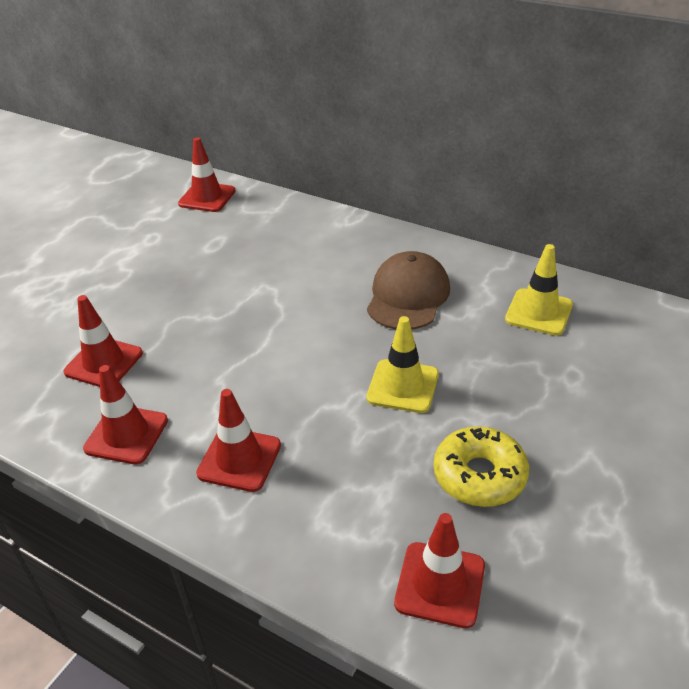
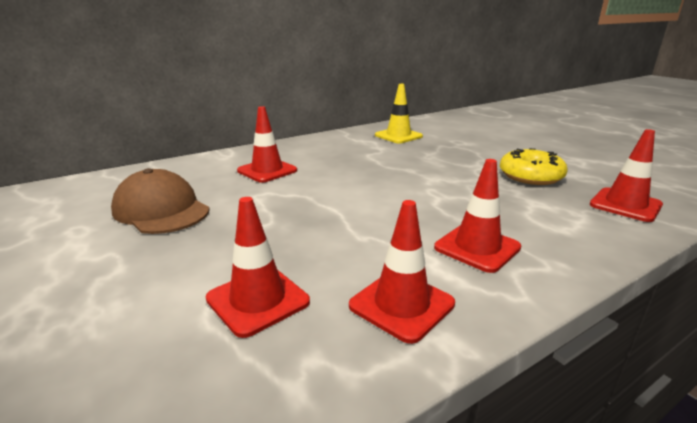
camera: 65 degrees left, 15 degrees down
red traffic cone [178,137,236,212] -> red traffic cone moved to [237,106,297,183]
yellow traffic cone [366,316,439,413] -> none
brown cap [367,251,450,329] -> brown cap moved to [111,168,210,234]

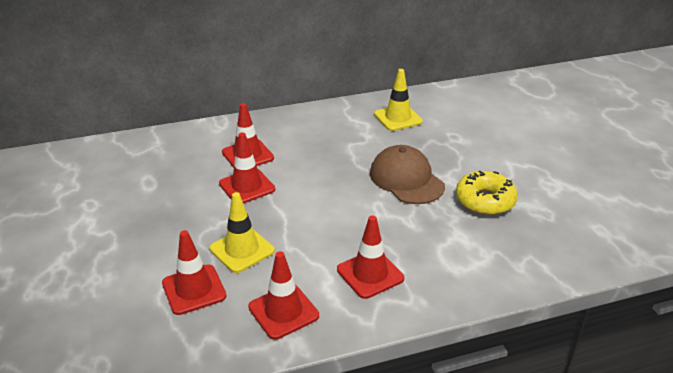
camera: 15 degrees right, 10 degrees up
brown cap [111,168,210,234] -> brown cap moved to [370,145,445,204]
red traffic cone [590,129,663,222] -> red traffic cone moved to [219,132,275,204]
none -> yellow traffic cone [209,192,275,273]

